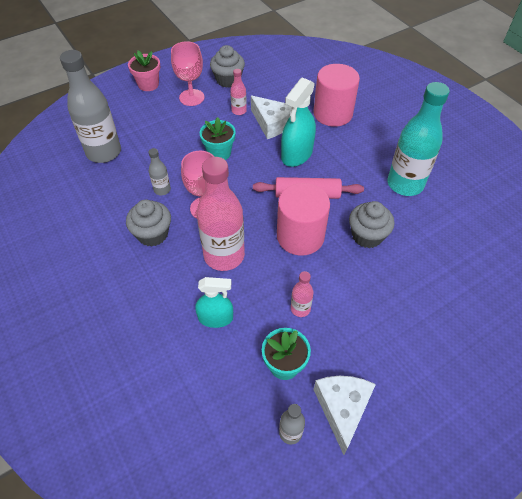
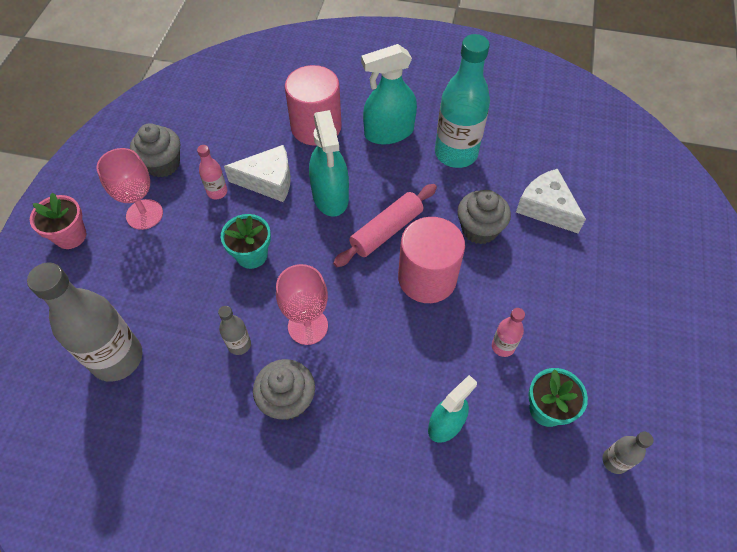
camera: 45 degrees left, 5 degrees up
pink bottle [197,157,245,271] -> none
white cheese [313,376,376,455] -> white cheese moved to [516,169,586,234]
none -> turquoise spray bottle [361,44,417,145]

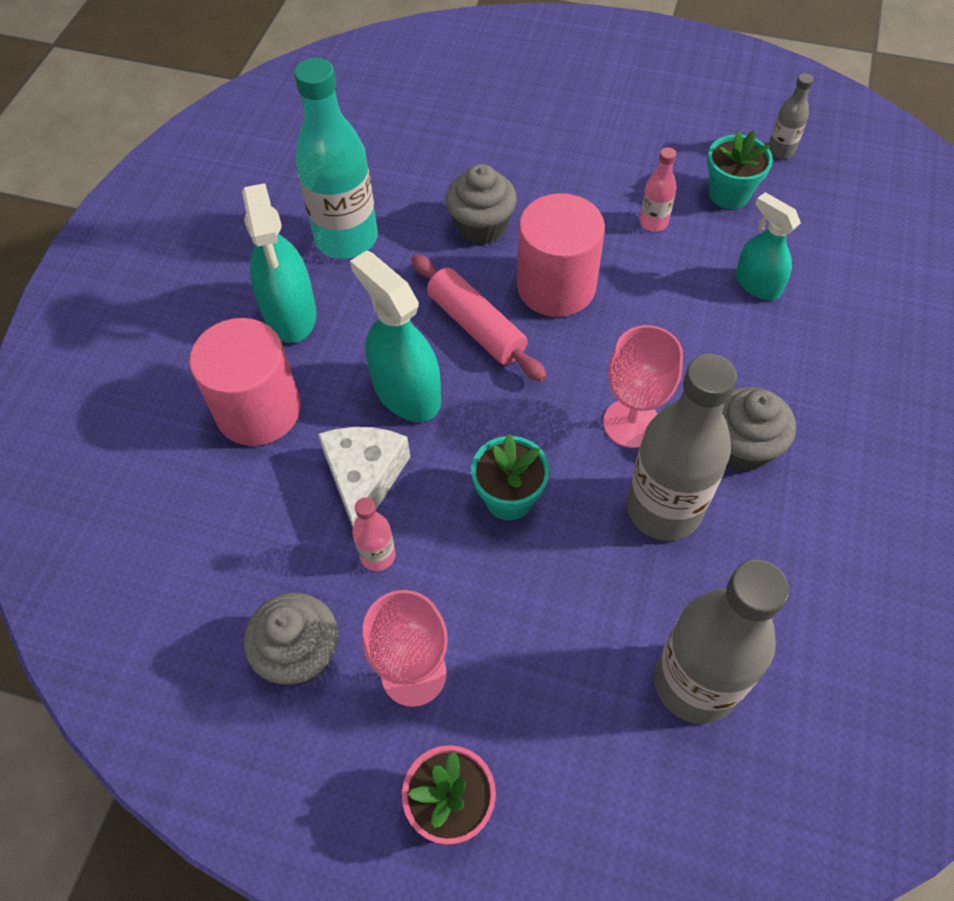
camera: 85 degrees left, 0 degrees up
grey bottle [218,306,251,355] -> grey bottle [626,354,737,541], size x2.19
turquoise spray bottle [309,110,349,217] -> turquoise spray bottle turned 120 degrees counterclockwise [350,250,441,422]
white cheese [516,169,586,234] -> none

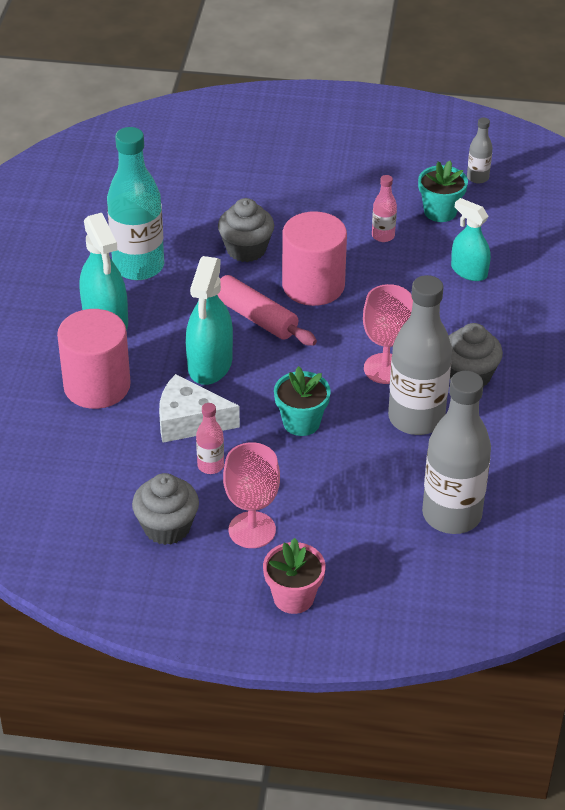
camera: 10 degrees left, 15 degrees down
white cheese [318,427,410,528] -> white cheese turned 75 degrees counterclockwise [159,374,240,443]
turquoise spray bottle [350,250,441,422] -> turquoise spray bottle turned 120 degrees counterclockwise [186,256,233,385]

